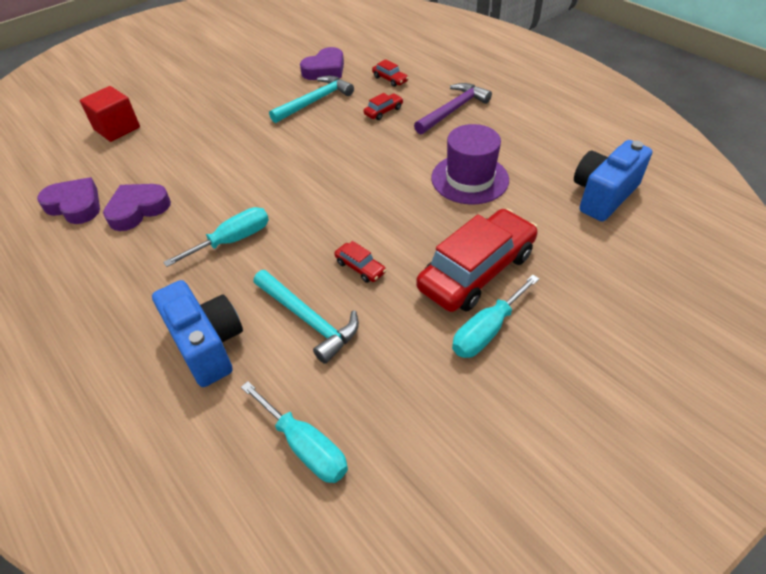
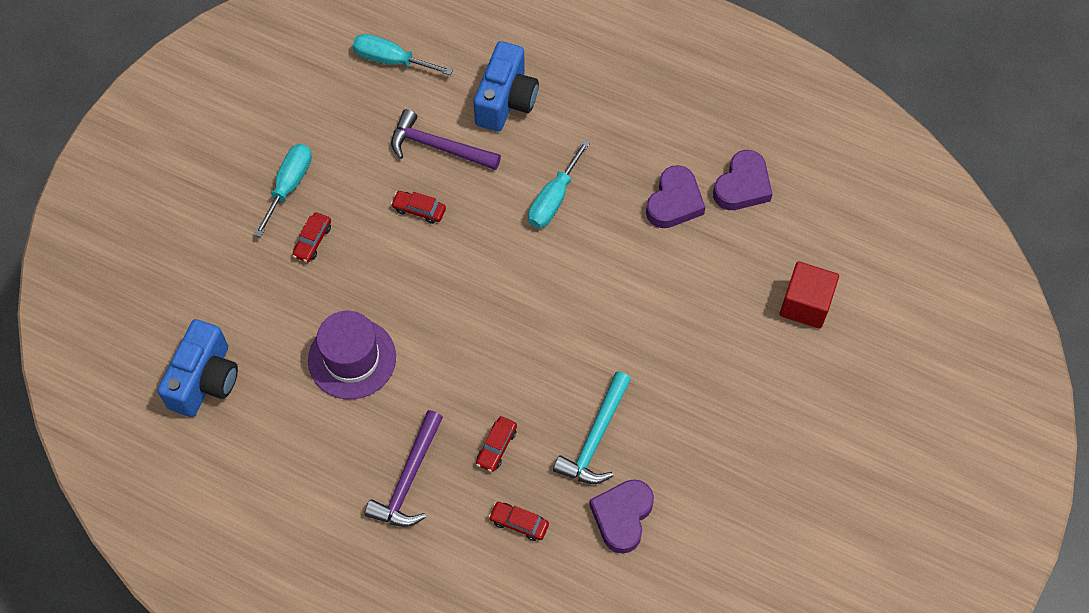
camera: 155 degrees right, 15 degrees up
purple heart [37,177,100,224] -> purple heart turned 60 degrees counterclockwise [713,150,772,210]
blue camera [152,280,243,387] -> blue camera turned 105 degrees counterclockwise [474,41,539,131]
turquoise hammer [254,270,359,364] -> purple hammer [391,109,501,170]
red car [416,209,538,312] -> red car [292,212,331,262], size x0.41

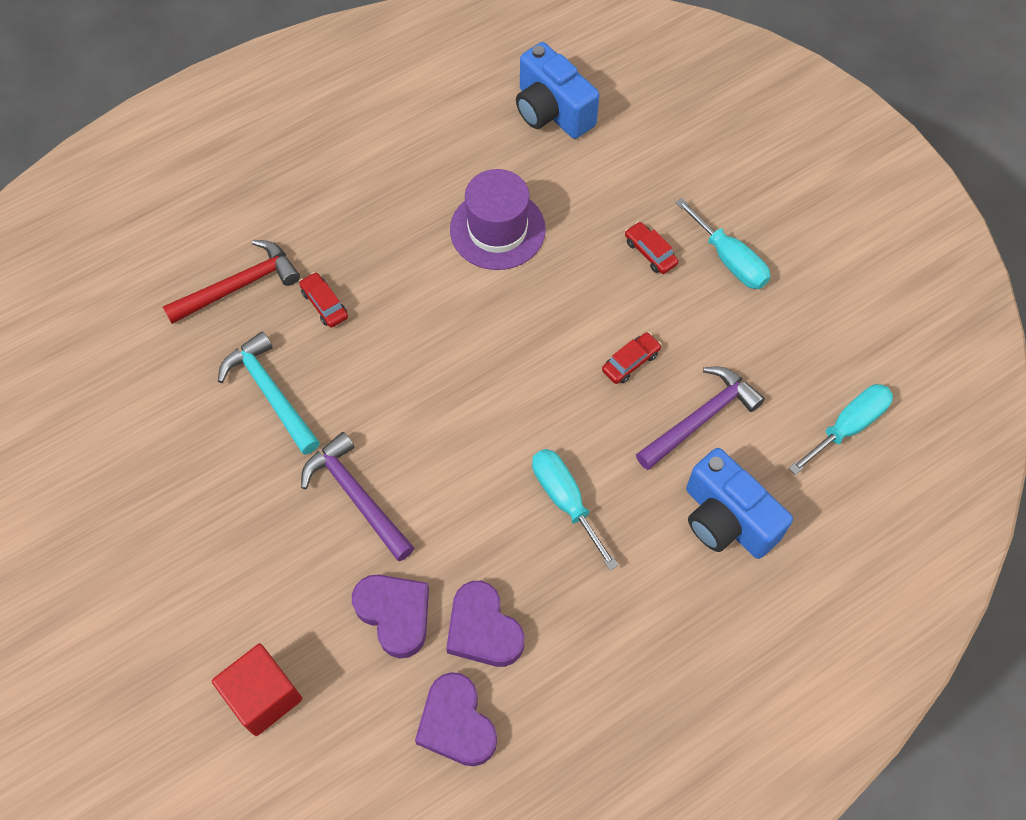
camera: 120 degrees right, 0 degrees up
purple hammer [364,410,443,527] -> purple hammer moved to [301,432,414,561]
red car [489,502,549,541] -> red hammer [163,240,300,324]
purple heart [589,479,654,554] -> purple heart moved to [352,575,429,659]

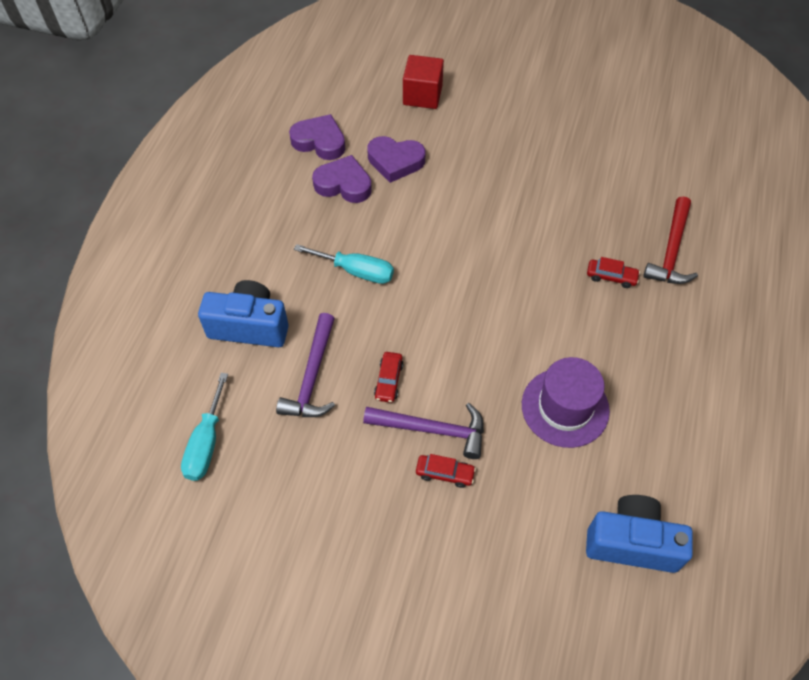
camera: 140 degrees right, 5 degrees down
turquoise hammer [218,331,320,455] -> none
purple hammer [301,432,414,561] -> purple hammer moved to [363,403,484,459]
turquoise screwdriver [675,198,770,289] -> none

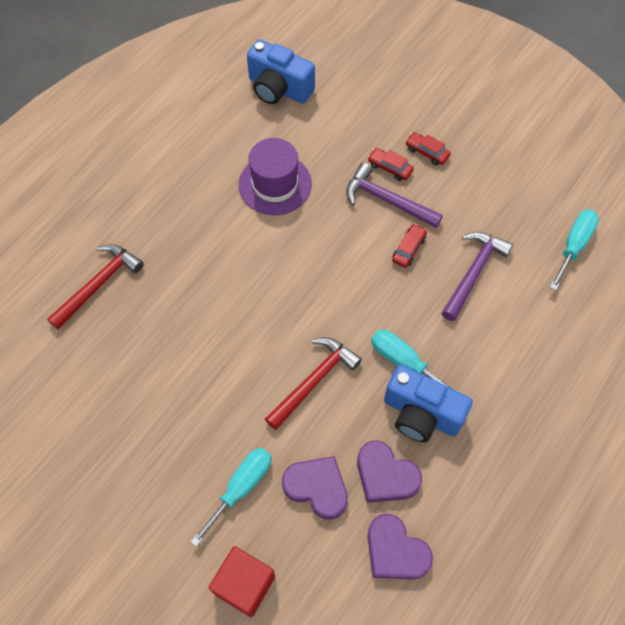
camera: 160 degrees left, 5 degrees up
blue camera [198,280,289,347] -> blue camera moved to [384,365,473,443]
red car [587,257,640,288] -> red car moved to [406,132,451,165]
none -> turquoise screwdriver [191,448,272,547]
none -> red hammer [265,337,362,430]

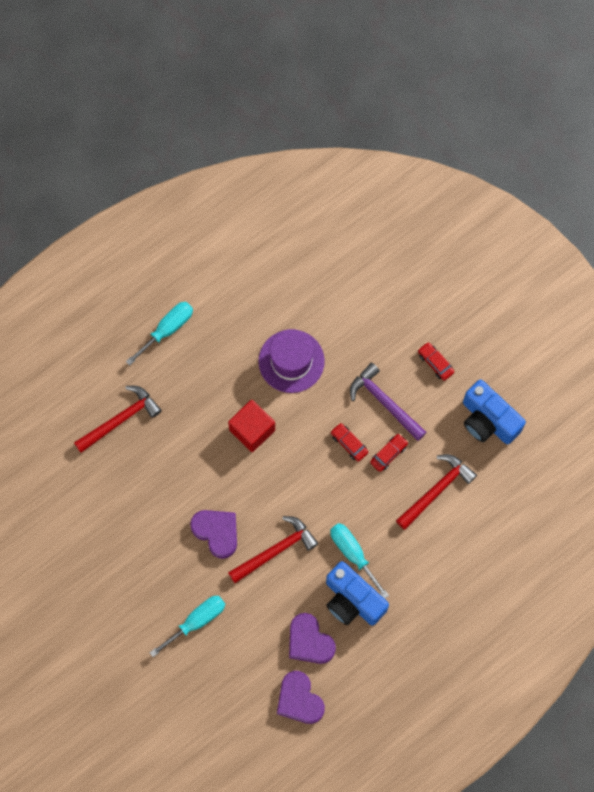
camera: 15 degrees right, 10 degrees up
red cube [209,546,275,617] -> red cube moved to [228,400,275,452]
blue camera [247,39,315,104] -> blue camera moved to [463,380,526,444]
purple heart [282,456,348,520] -> purple heart moved to [190,510,237,559]
red car [368,148,414,181] -> red car moved to [331,423,368,462]
purple hammer [442,232,513,321] -> red hammer [396,454,477,530]
turquoise screwdriver [550,209,599,291] -> turquoise screwdriver moved to [126,302,193,365]

